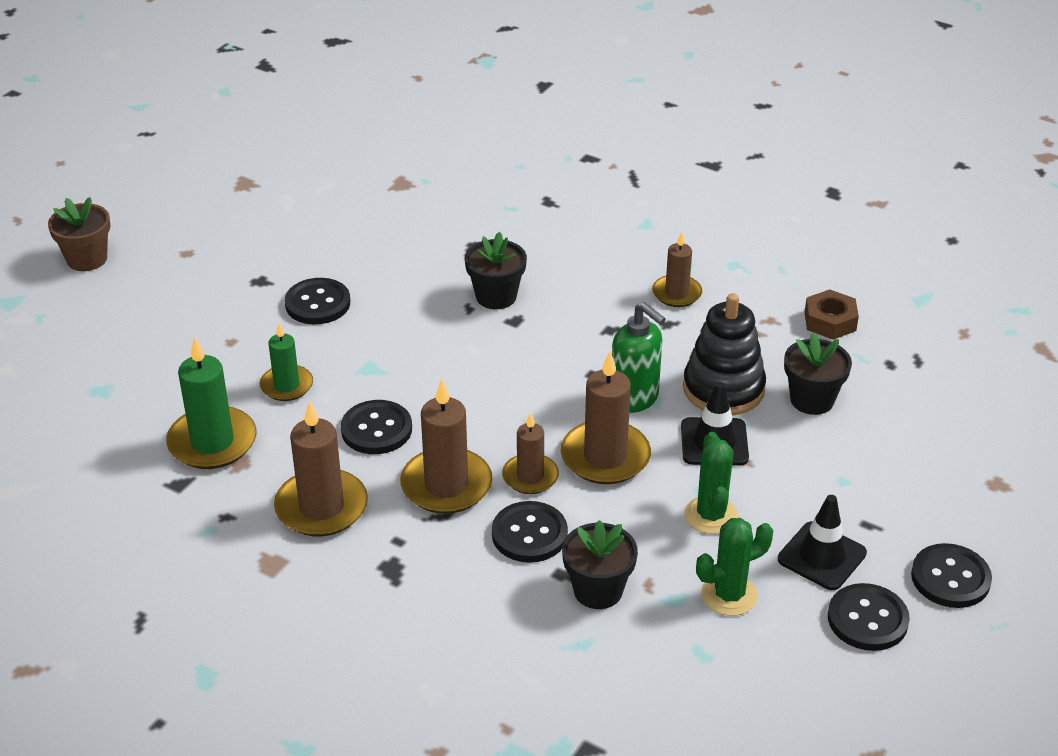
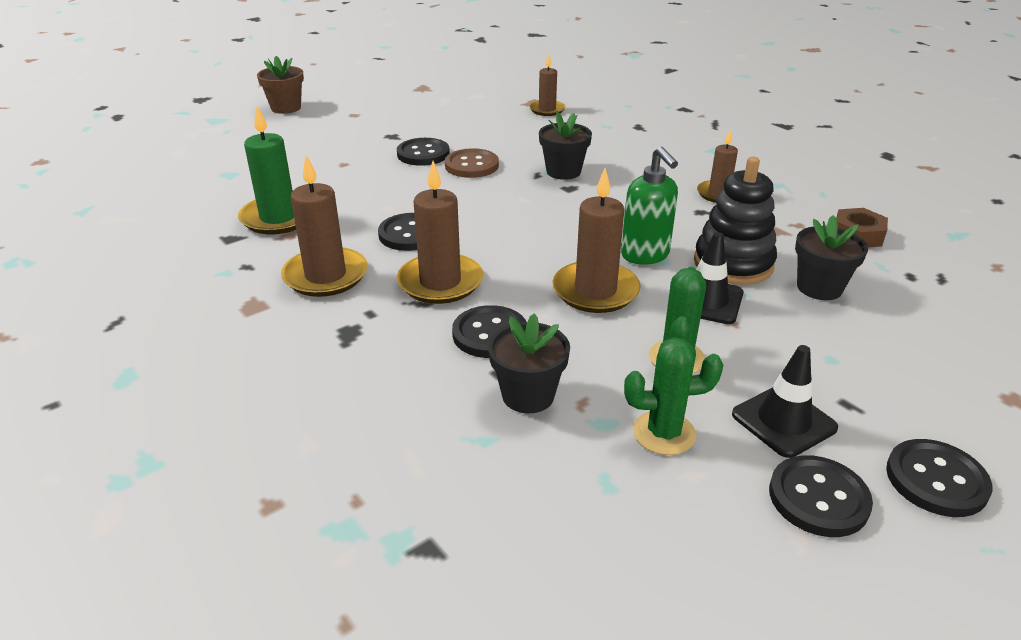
camera: 20 degrees right, 5 degrees down
green candle [260,323,313,401] -> none
brown candle [502,412,559,494] -> brown candle moved to [529,55,566,116]
none -> brown button [445,148,499,178]

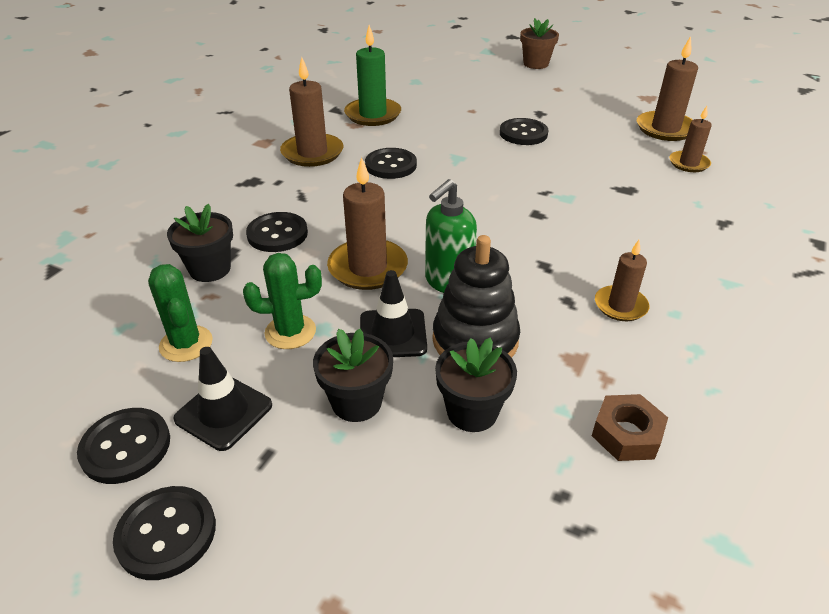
camera: 65 degrees right, 5 degrees up
brown candle [397,161,483,304] -> brown candle moved to [637,36,698,141]
brown button [445,148,499,178] -> none
black flower pot [539,112,592,180] -> black flower pot moved to [313,329,393,422]

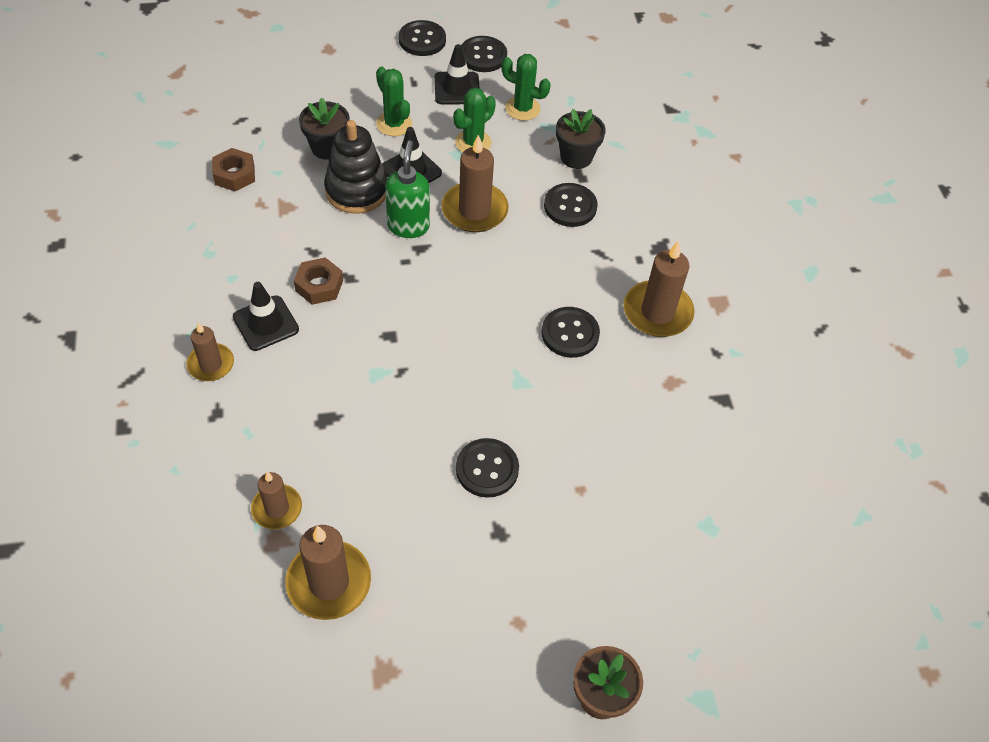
camera: 140 degrees right, 15 degrees up
black flower pot [313,329,393,422] -> green cactus [376,67,412,136]
green candle [344,25,401,126] -> none
brown candle [595,240,649,321] -> brown candle moved to [187,322,234,381]
none -> black traffic cone [233,282,299,351]
none -> brown nut [294,257,343,305]

